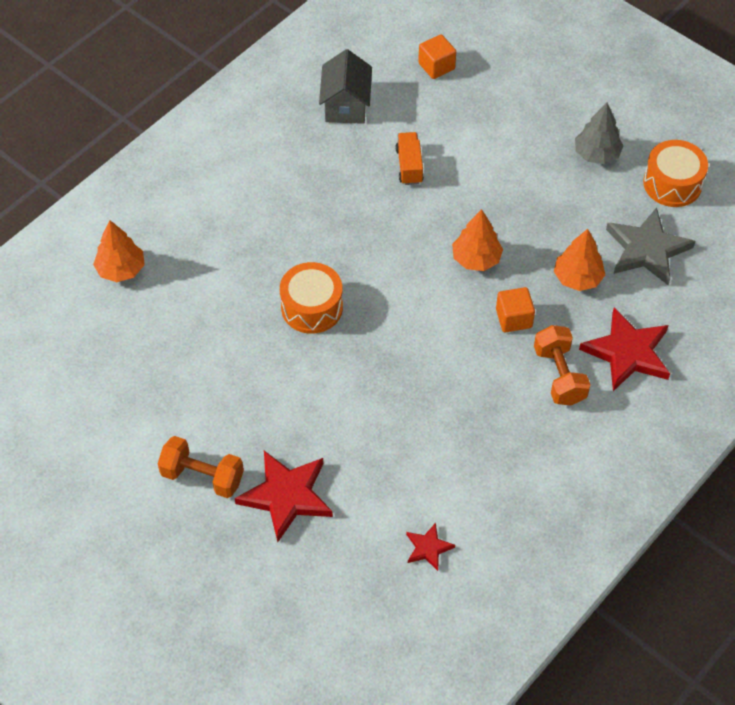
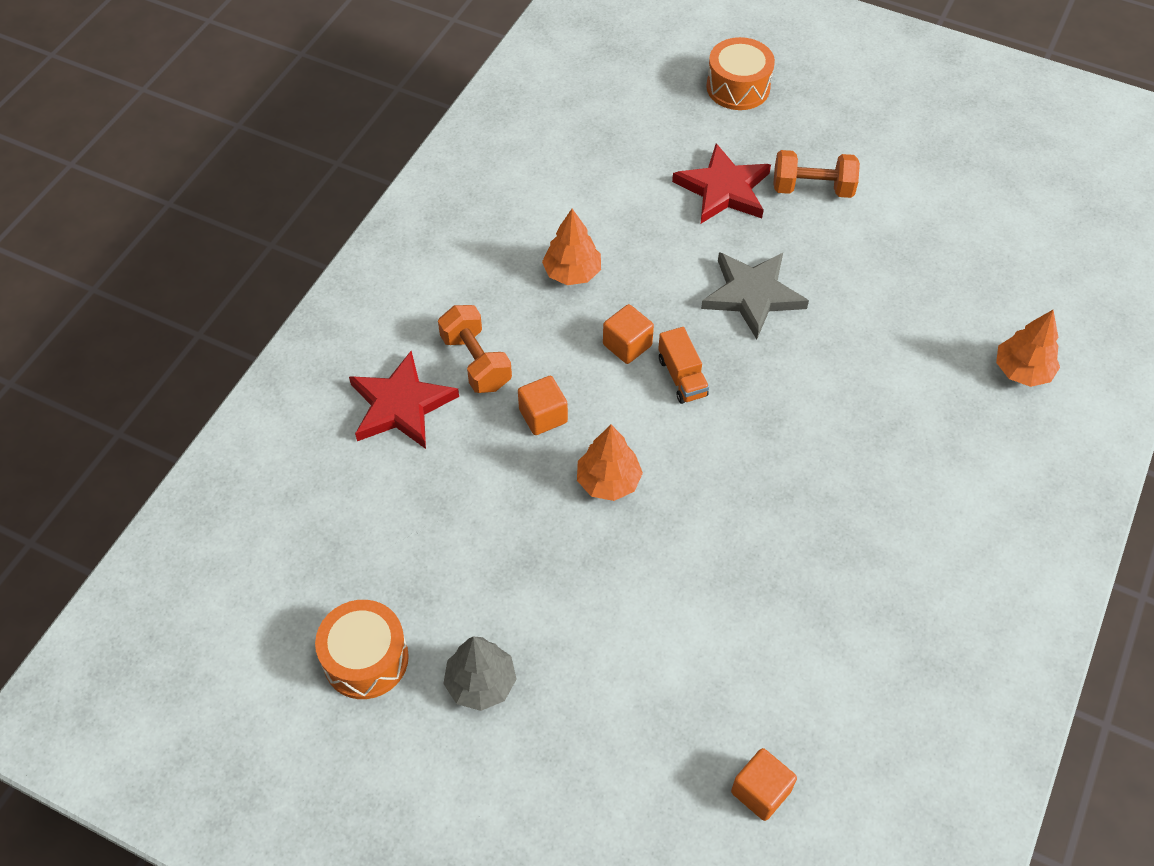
camera: 165 degrees right, 0 degrees up
orange drum [280,262,343,334] -> orange drum moved to [706,37,775,110]
grey house [319,49,372,124] -> none
orange truck [395,132,424,185] -> orange truck moved to [658,327,709,404]
red star [406,523,455,571] -> none
orange tree [554,229,605,291] -> orange tree moved to [542,209,601,285]
grey star [606,207,696,286] -> grey star moved to [701,252,809,339]
none -> orange cube [603,304,654,364]

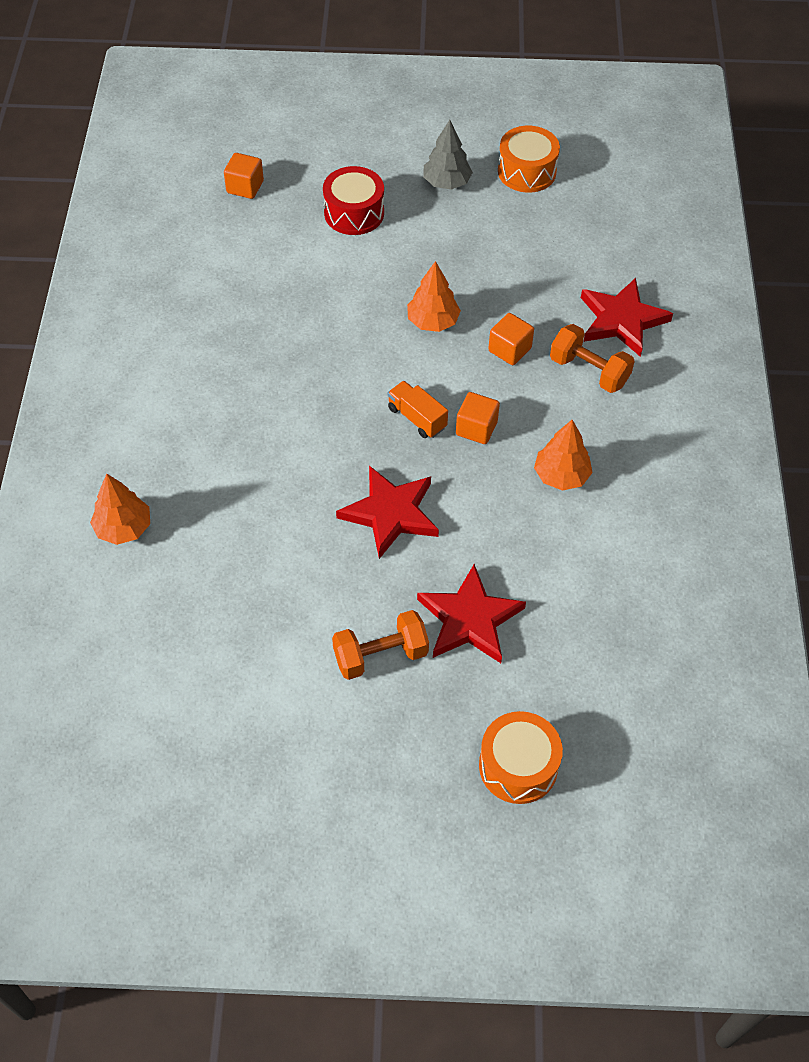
camera: 155 degrees right, 0 degrees up
grey star [701,252,809,339] -> red star [336,466,439,559]
none -> red drum [323,166,384,235]

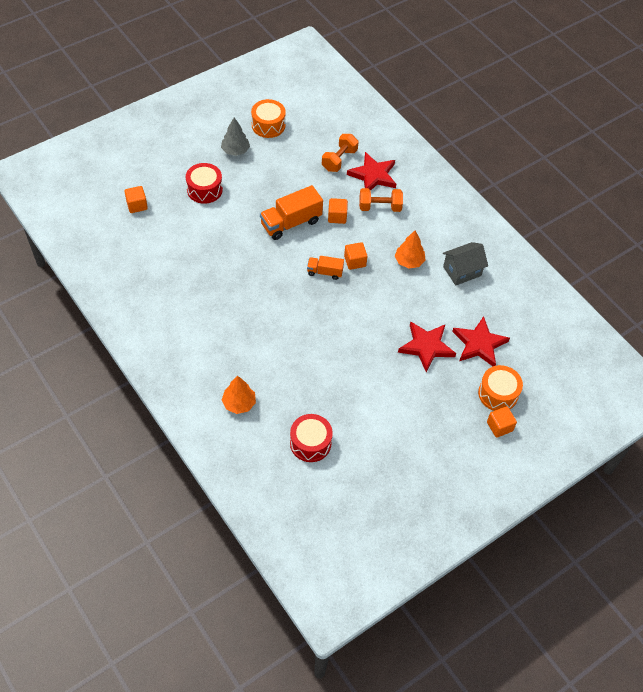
camera: 40 degrees left, 0 degrees up
orange dumbbell [332,610,429,680] -> orange dumbbell moved to [322,134,359,172]
red star [336,466,439,559] -> red star moved to [452,316,510,366]
orange tree [407,261,461,332] -> orange truck [260,185,323,240]
none -> red drum [290,414,333,462]
none -> grey house [443,242,488,286]
none -> orange cube [487,406,517,438]

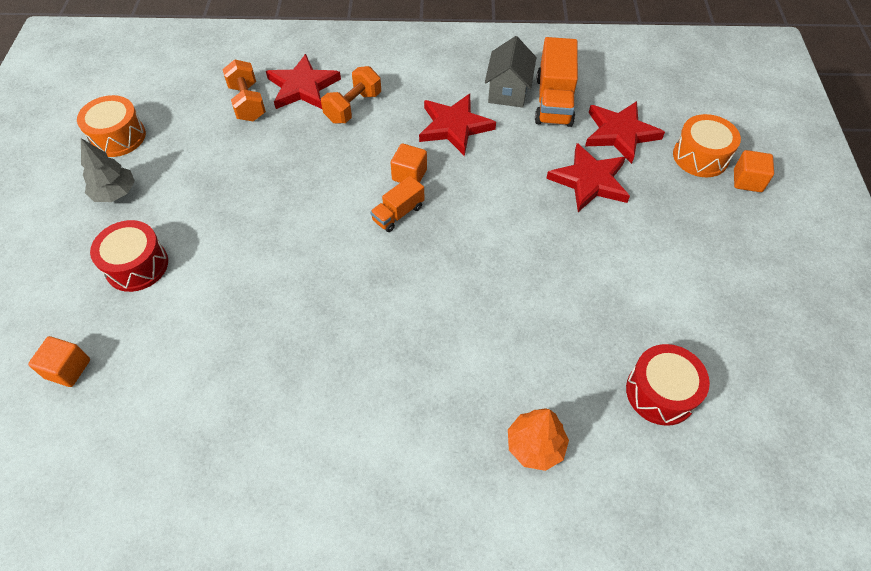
camera: 50 degrees left, 0 degrees up
orange truck [260,185,323,240] -> orange truck moved to [535,37,578,127]
orange cube [328,198,348,224] -> none
orange tree [395,231,426,269] -> red star [419,94,496,156]

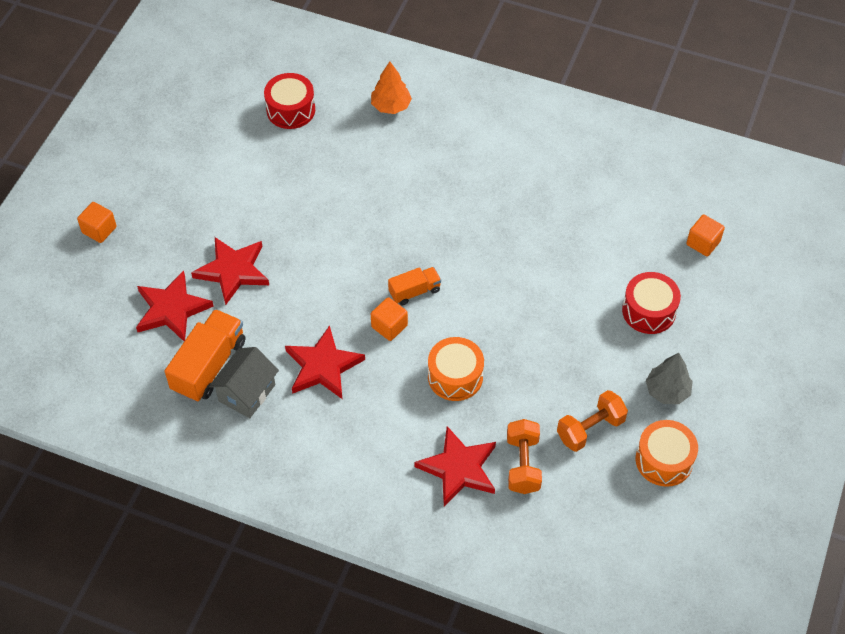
camera: 160 degrees left, 0 degrees up
orange dumbbell [321,66,381,123] -> orange dumbbell moved to [557,390,628,452]
orange drum [673,114,741,177] -> orange drum moved to [428,337,484,401]

